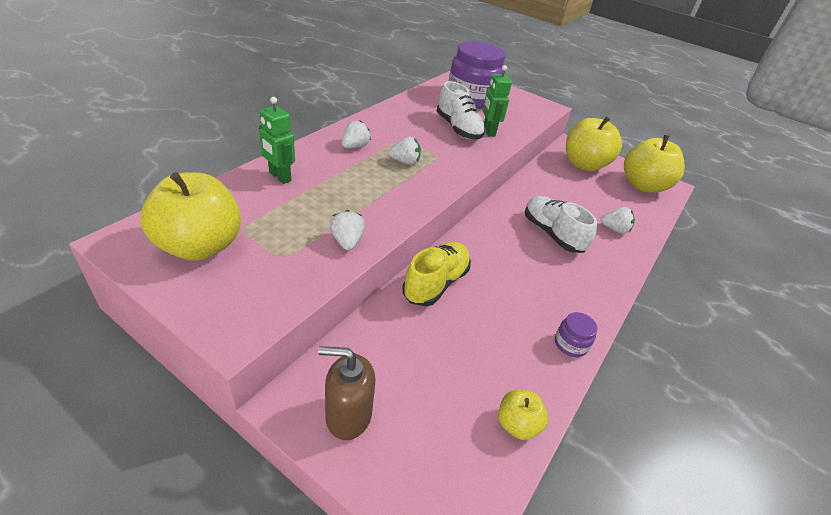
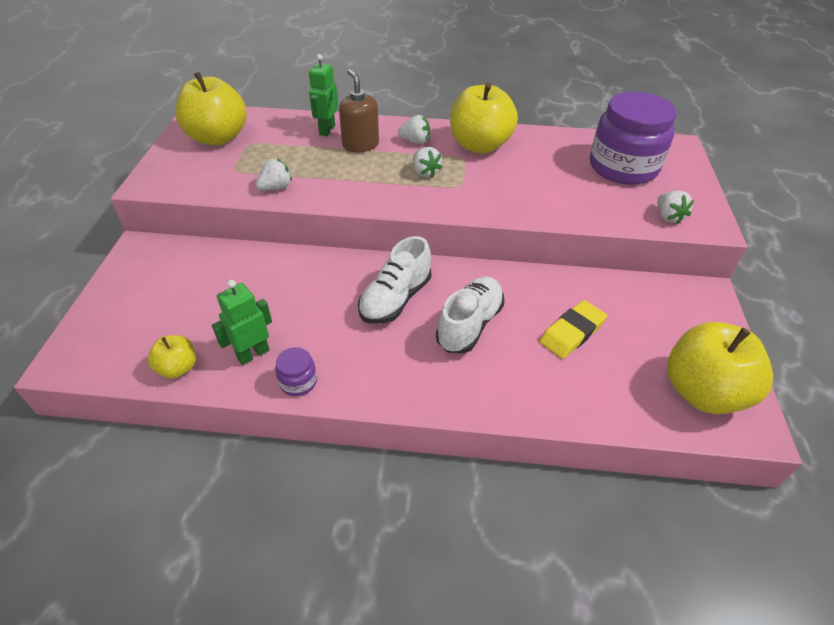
camera: 65 degrees right, 5 degrees up
brown soap dispenser [318,346,375,440] -> brown soap dispenser moved to [339,69,379,152]
yellow shoe [402,242,471,306] -> none
white shoe [437,81,486,140] -> white shoe moved to [358,236,431,324]
green robot [482,65,512,137] -> green robot moved to [212,280,272,365]
yellow apple [566,116,622,171] -> yellow apple moved to [450,83,518,153]
white strawberry [600,207,635,234] -> white strawberry moved to [657,191,694,224]
none -> yellow eraser [540,300,607,359]

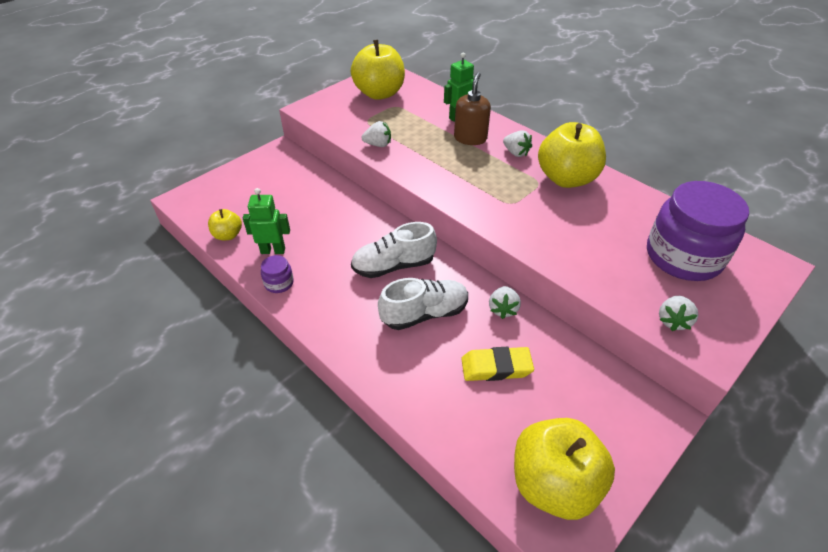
camera: 40 degrees right, 0 degrees up
white strawberry [413,147,442,178] -> white strawberry moved to [489,286,521,319]

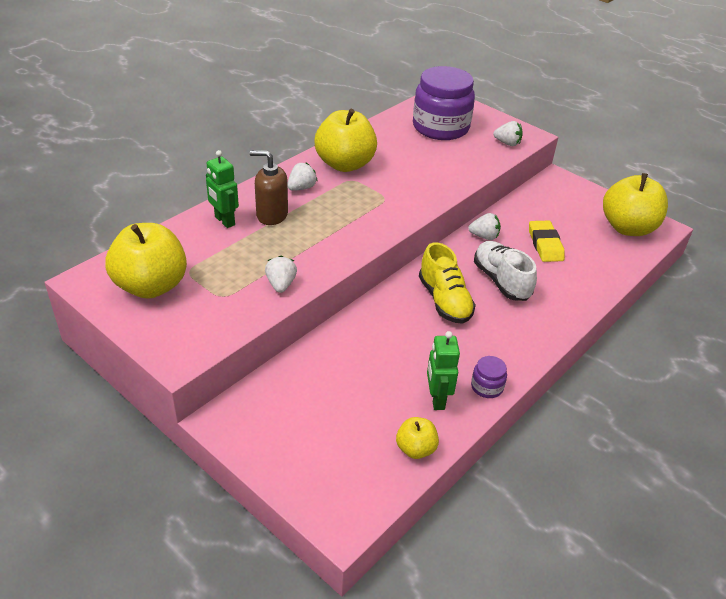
camera: 95 degrees left, 5 degrees down
white shoe [351,222,437,278] -> yellow shoe [419,242,476,324]

